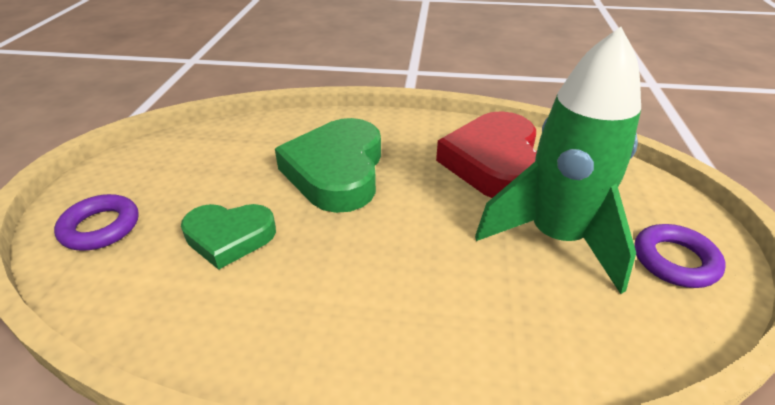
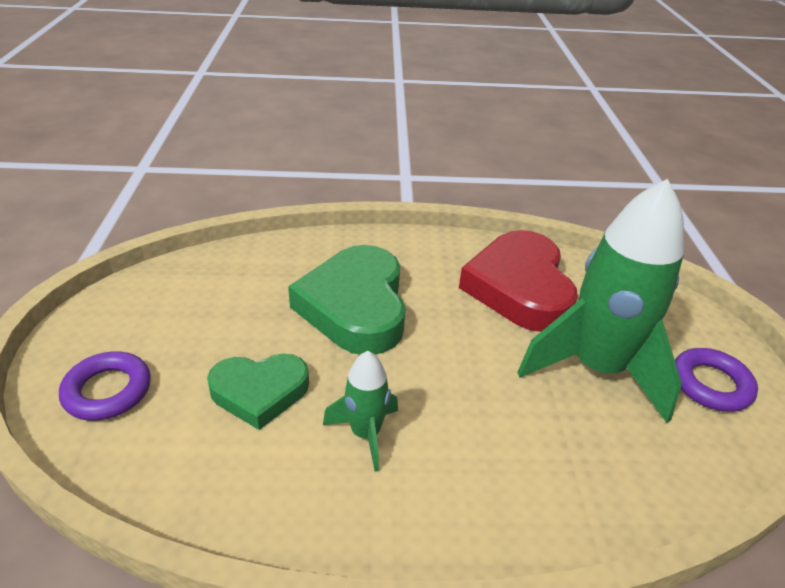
camera: 10 degrees left, 0 degrees up
none -> green rocket [323,351,398,472]

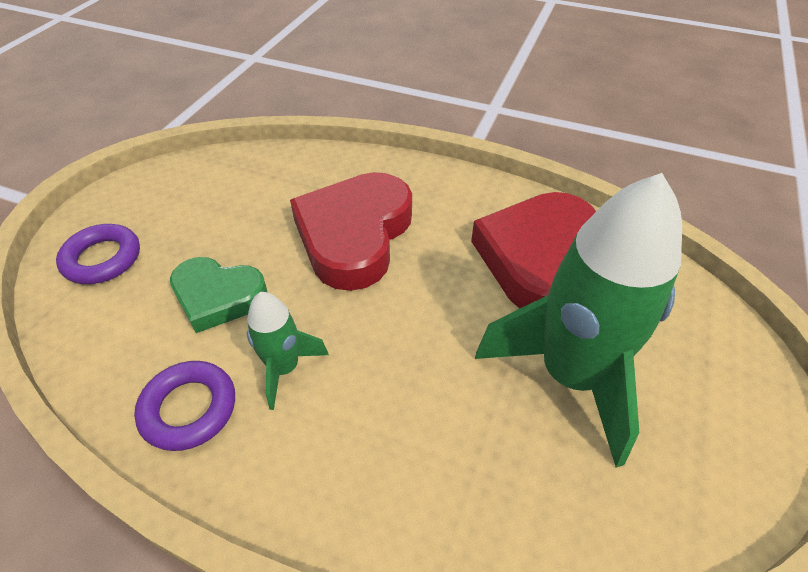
camera: 25 degrees right, 10 degrees up
green heart [288,245,406,355] -> red heart [290,172,412,291]
purple ring [675,348,758,412] -> purple ring moved to [134,361,235,451]

